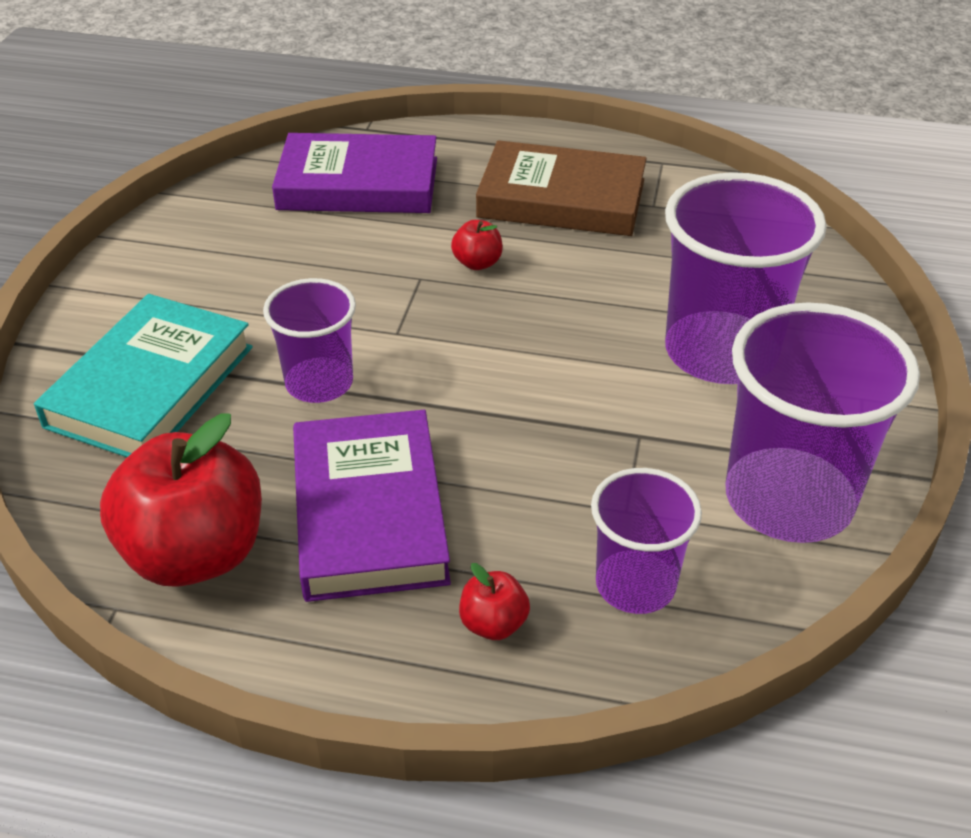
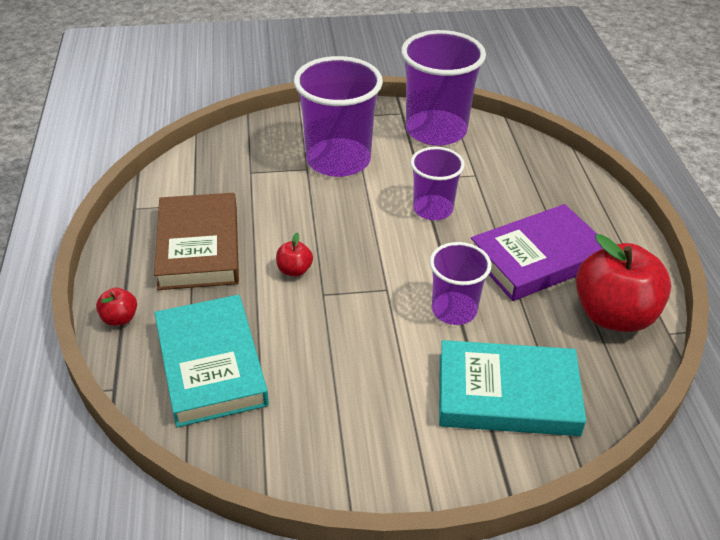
camera: 110 degrees left, 0 degrees up
purple book [272,133,437,213] -> turquoise book [154,295,269,427]
red apple [459,563,530,640] -> red apple moved to [96,288,137,326]
purple cup [591,468,702,614] -> purple cup moved to [411,147,464,220]

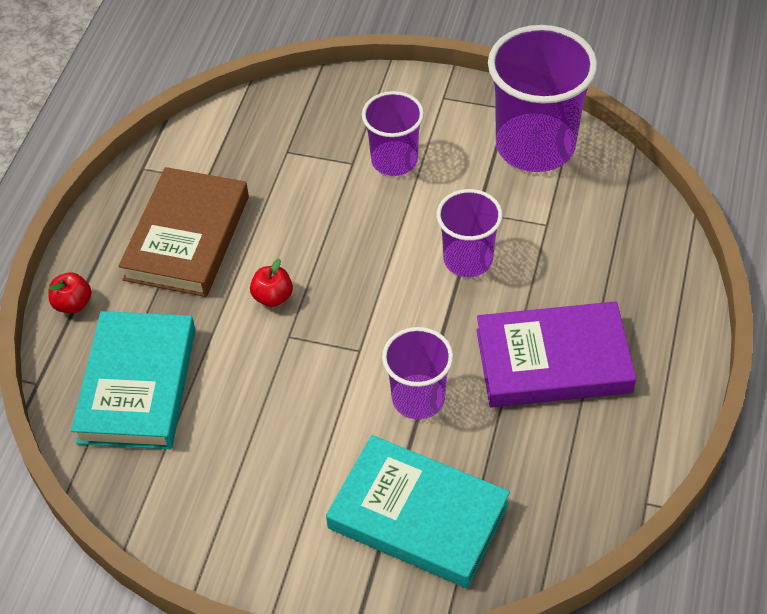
camera: 25 degrees right, 10 degrees up
purple cup [294,56,383,177] -> purple cup [362,91,424,176], size x0.59
red apple [576,234,671,332] -> none

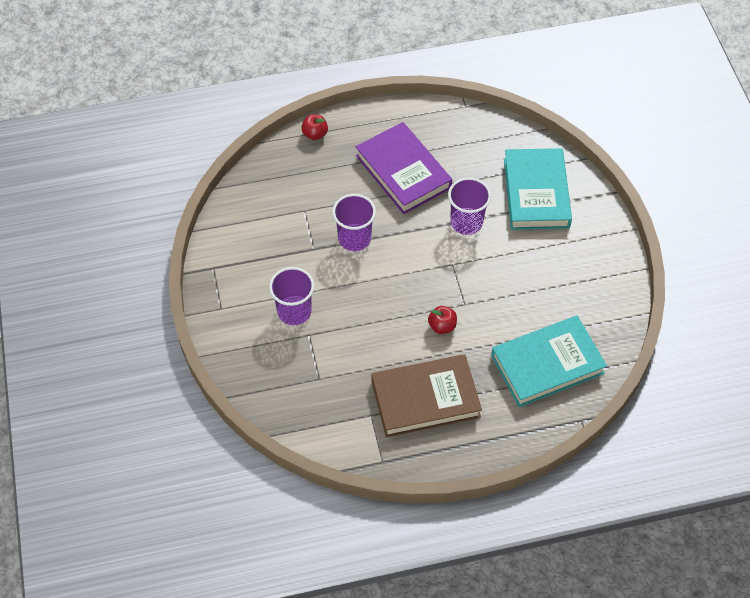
camera: 120 degrees left, 5 degrees up
red apple [48,272,92,314] -> red apple moved to [301,114,328,140]
purple cup [488,25,597,172] -> none

